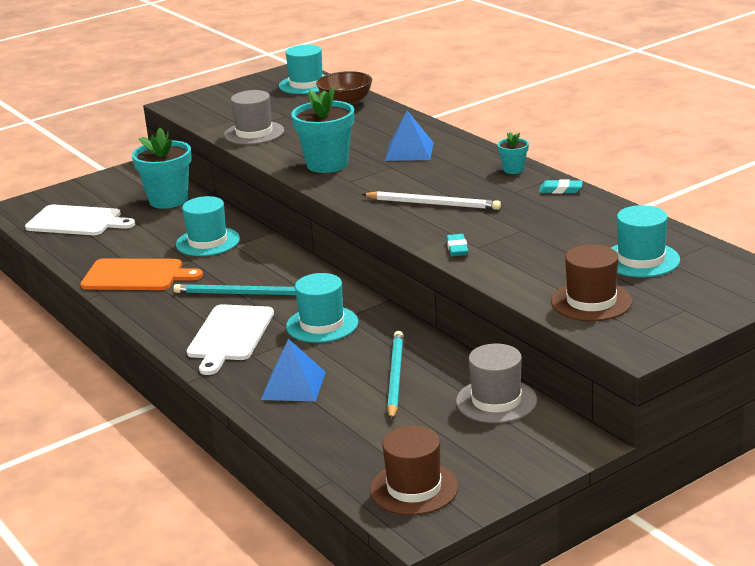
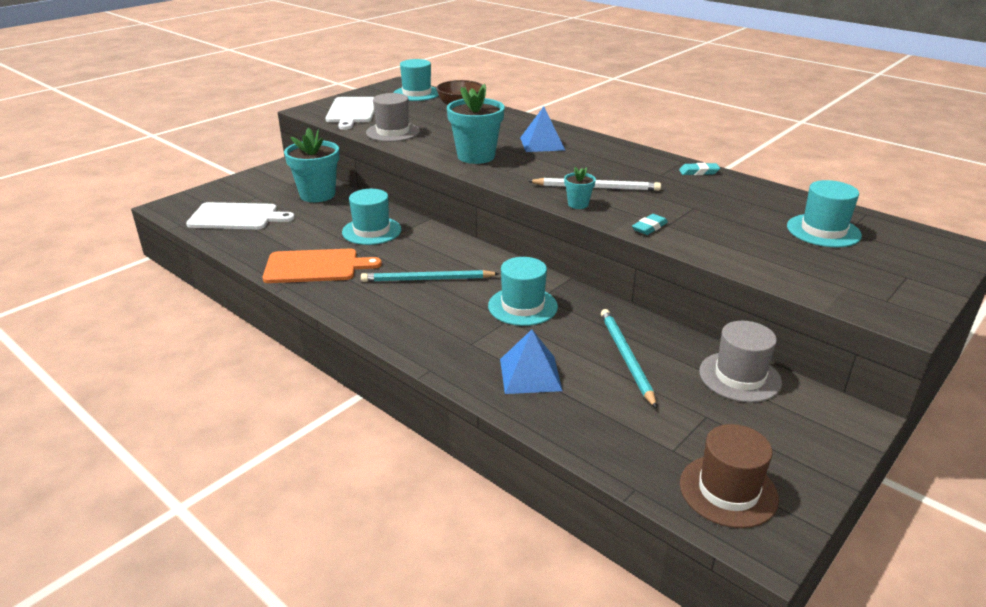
camera: 15 degrees left, 5 degrees up
white cutting board [187,304,274,375] -> white cutting board moved to [325,97,374,130]
turquoise eraser [446,234,468,256] -> turquoise eraser turned 60 degrees clockwise [632,214,668,235]
turquoise flower pot [497,132,529,174] -> turquoise flower pot moved to [564,167,596,209]
brown hat [551,244,632,321] -> none

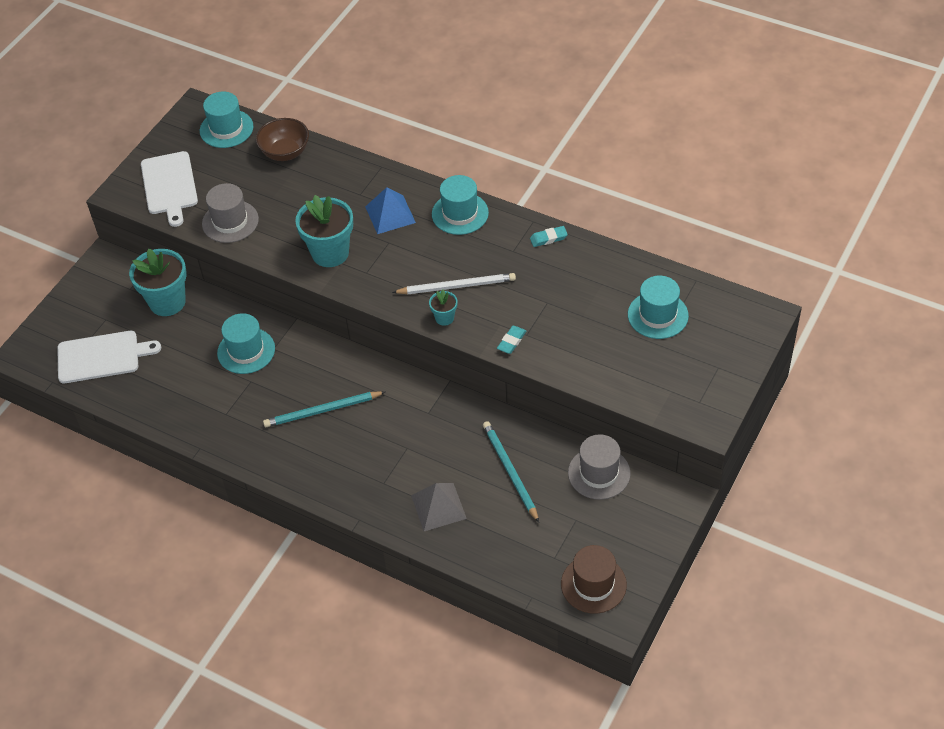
camera: 10 degrees left, 20 degrees up
orange cutting board [262,249,382,283] -> none
turquoise hat [488,257,558,326] -> turquoise hat moved to [432,175,489,235]
blue pyramid [500,330,563,394] -> grey pyramid [411,483,467,531]

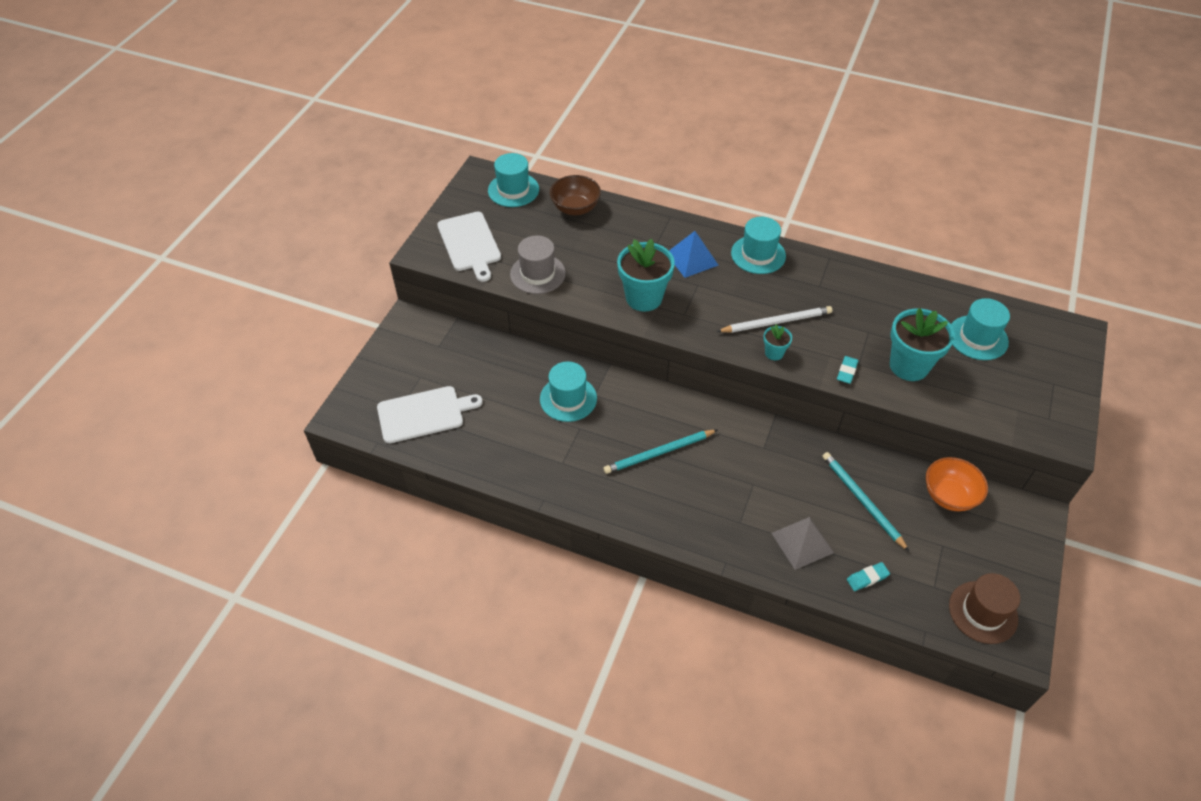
camera: 10 degrees left, 0 degrees up
turquoise flower pot [129,248,187,316] -> turquoise flower pot moved to [890,308,955,381]
turquoise eraser [530,226,568,247] -> turquoise eraser moved to [847,562,890,591]
grey hat [568,434,630,500] -> orange bowl [926,457,988,511]

